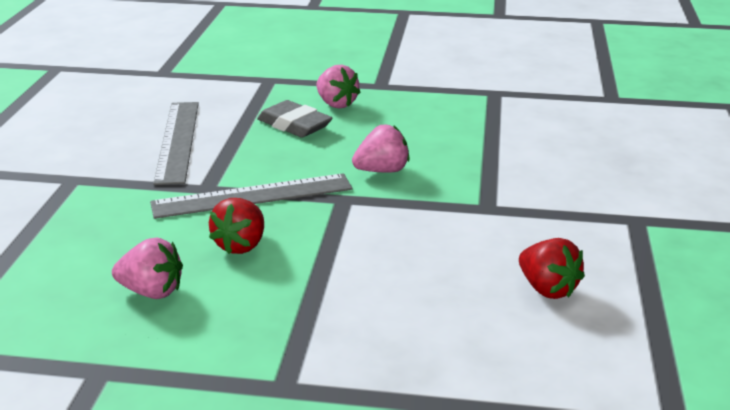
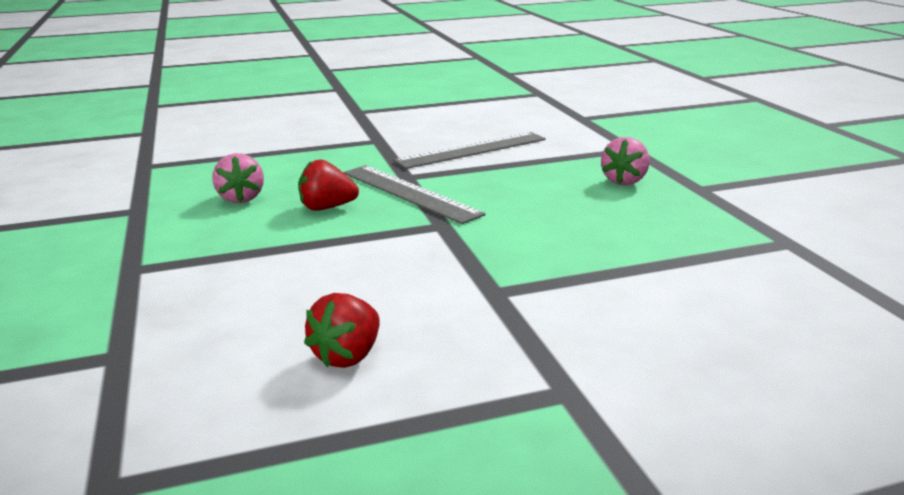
camera: 65 degrees right, 5 degrees down
grey eraser [257,100,333,137] -> none
pink strawberry [352,125,410,173] -> none

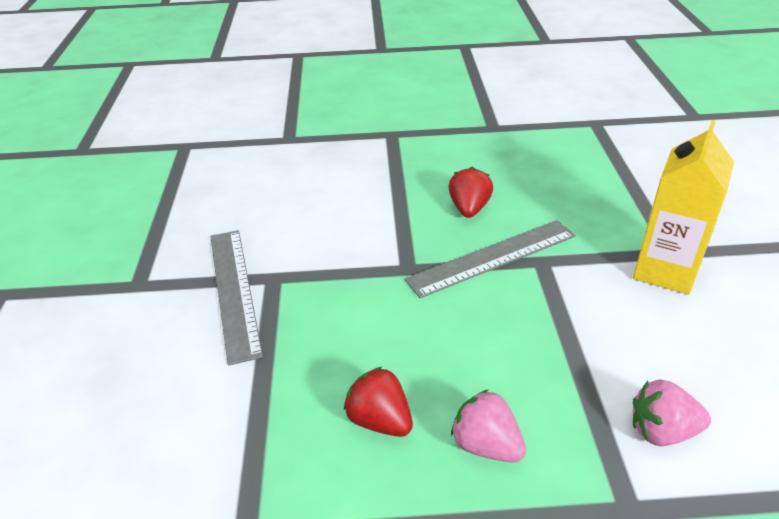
camera: 105 degrees right, 15 degrees up
pink strawberry [212,153,264,203] -> pink strawberry moved to [633,379,711,446]
red strawberry [304,293,380,368] -> red strawberry moved to [344,366,413,437]
grey ruler [393,132,546,169] -> grey ruler moved to [210,230,263,366]
none -> yellow carton [633,120,734,295]

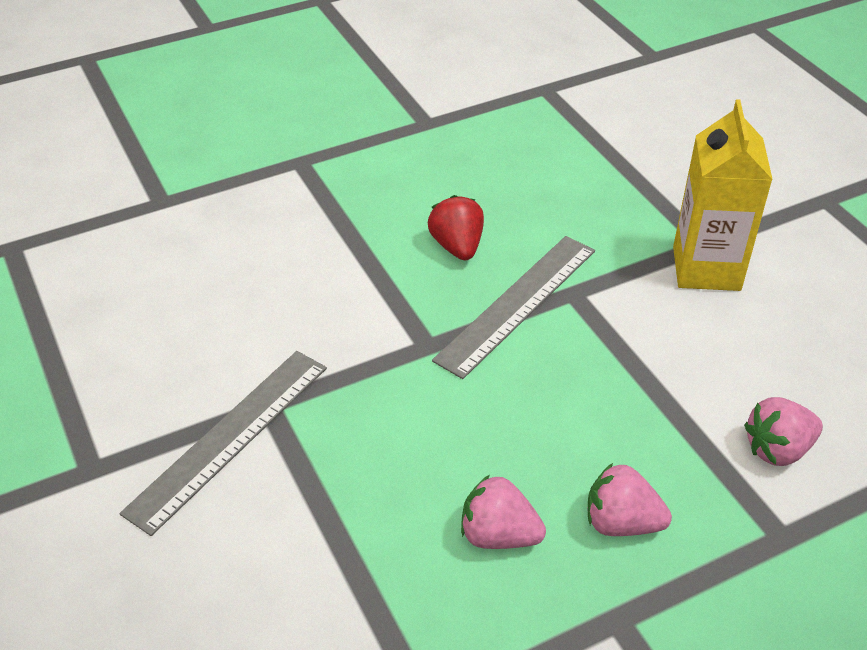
camera: 25 degrees left, 5 degrees up
grey ruler [210,230,263,366] -> grey ruler turned 75 degrees clockwise [120,351,327,536]
red strawberry [344,366,413,437] -> pink strawberry [461,475,546,549]

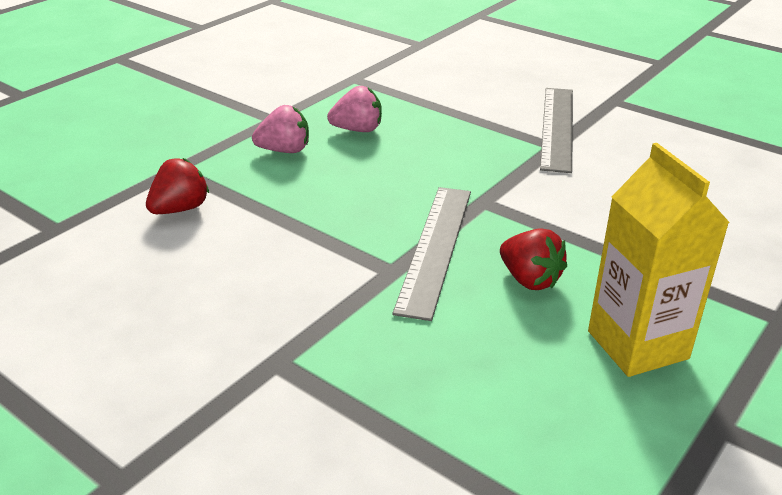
camera: 155 degrees right, 10 degrees down
yellow carton [673,99,773,291] -> yellow carton moved to [588,143,730,377]
pink strawberry [744,397,823,466] -> red strawberry [146,158,209,214]

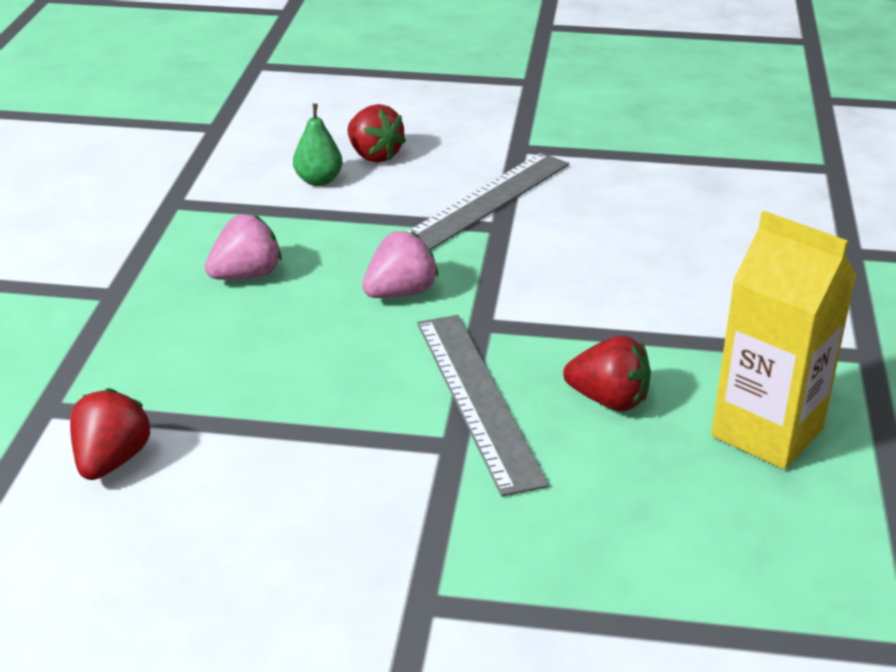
camera: 30 degrees left, 0 degrees up
pink strawberry [252,105,309,153] -> pink strawberry moved to [362,231,438,298]
grey ruler [540,88,573,173] -> grey ruler turned 60 degrees clockwise [407,152,569,250]
none -> green pear [293,104,343,186]
none -> red strawberry [348,104,406,163]

